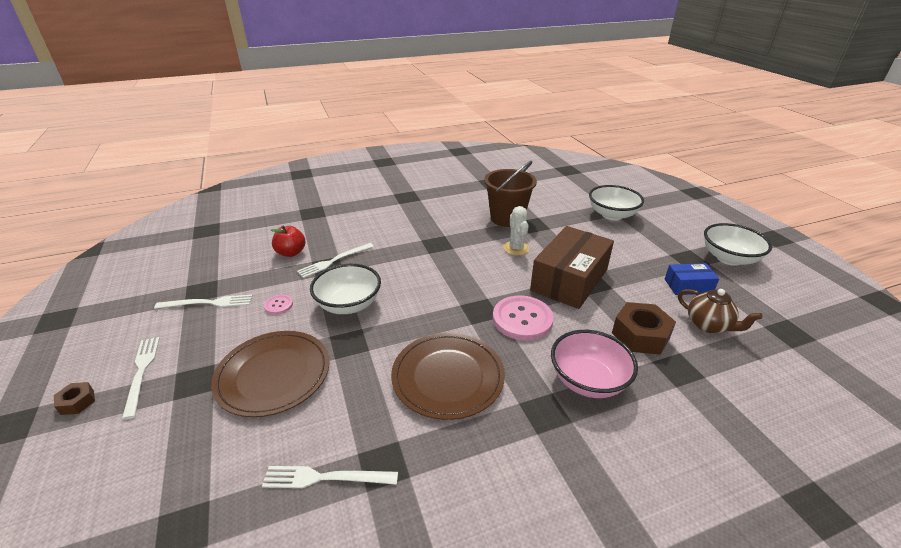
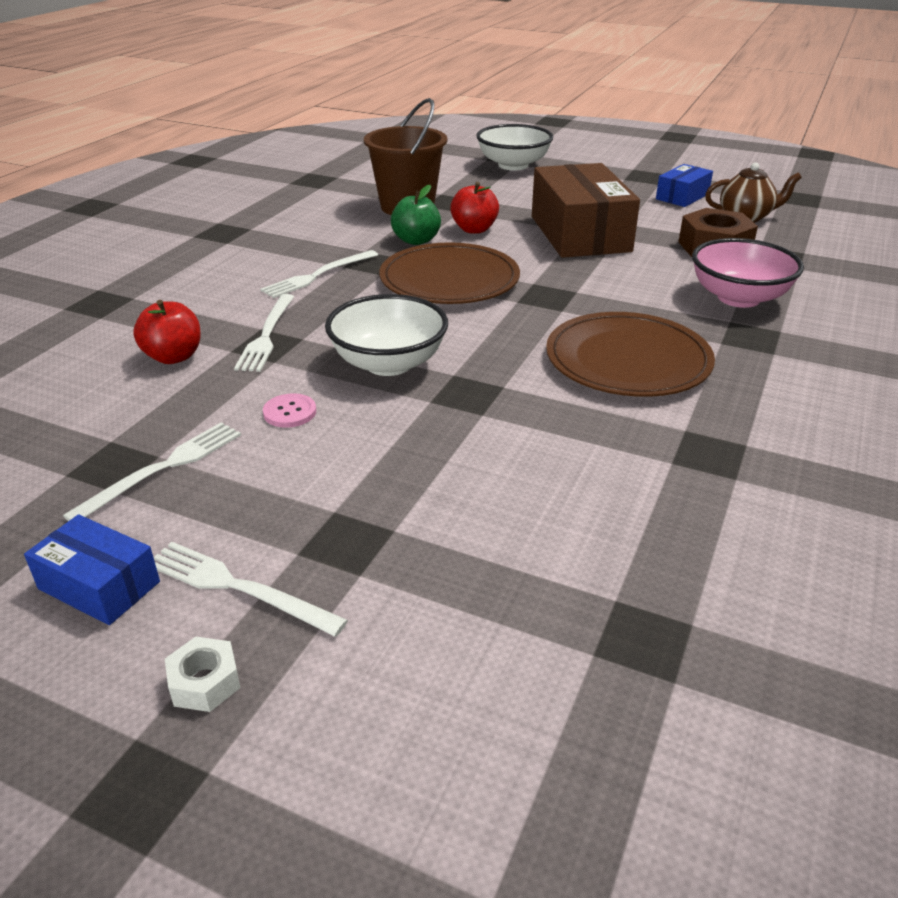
camera: 45 degrees left, 0 degrees up
brown nut [54,382,95,415] -> white nut [165,637,241,712]
brown plate [211,331,330,417] -> brown plate moved to [379,242,520,304]
white fork [262,466,398,488] -> white fork moved to [260,250,378,298]
pink button [493,295,554,340] -> none
white cactus [503,206,529,255] -> red apple [450,182,499,234]
white bowl [704,223,772,266] -> none
none -> blue box [24,514,160,625]
none -> green apple [391,185,441,245]

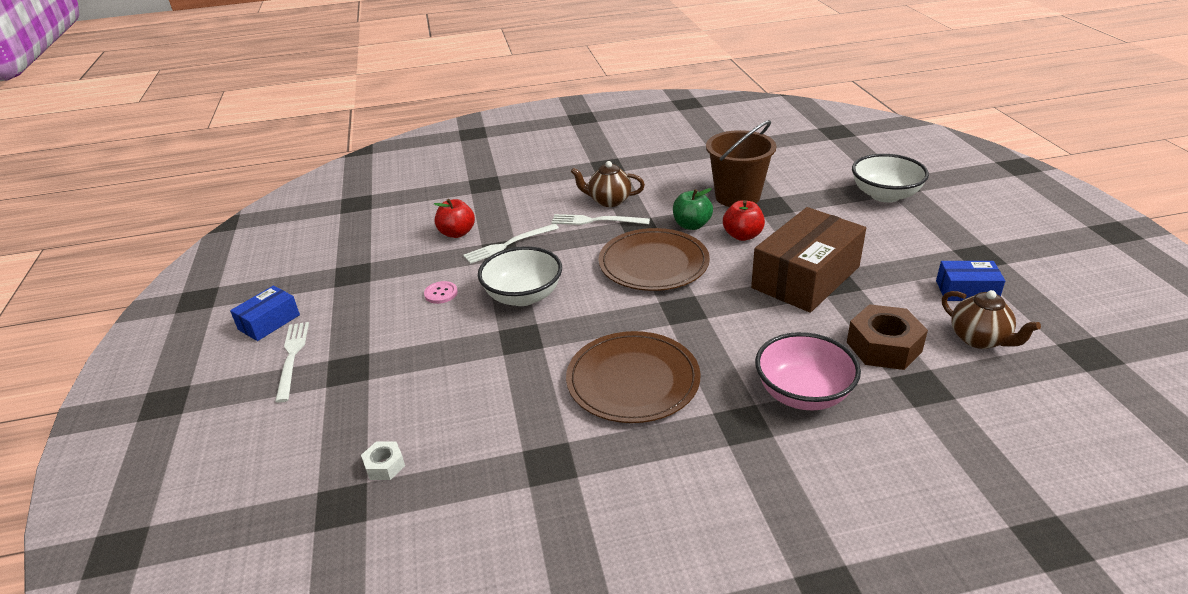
camera: 55 degrees right, 0 degrees up
blue box [24,514,160,625] -> blue box turned 45 degrees clockwise [230,286,300,341]
white fork [63,422,241,521] -> none
white nut [165,637,241,712] -> white nut moved to [361,441,405,480]
none -> brown teapot [571,161,645,207]

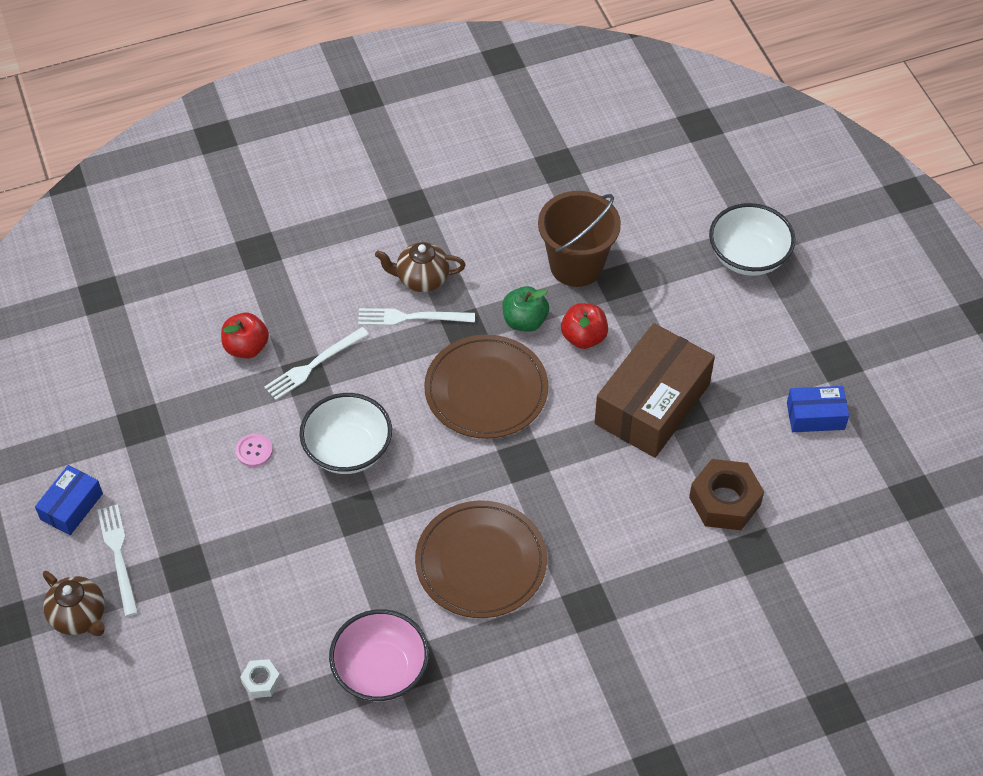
camera: 10 degrees left, 20 degrees up
pink bowl [755,332,861,410] -> pink bowl moved to [329,609,429,702]
brown teapot [942,290,1041,349] -> brown teapot moved to [43,571,105,636]

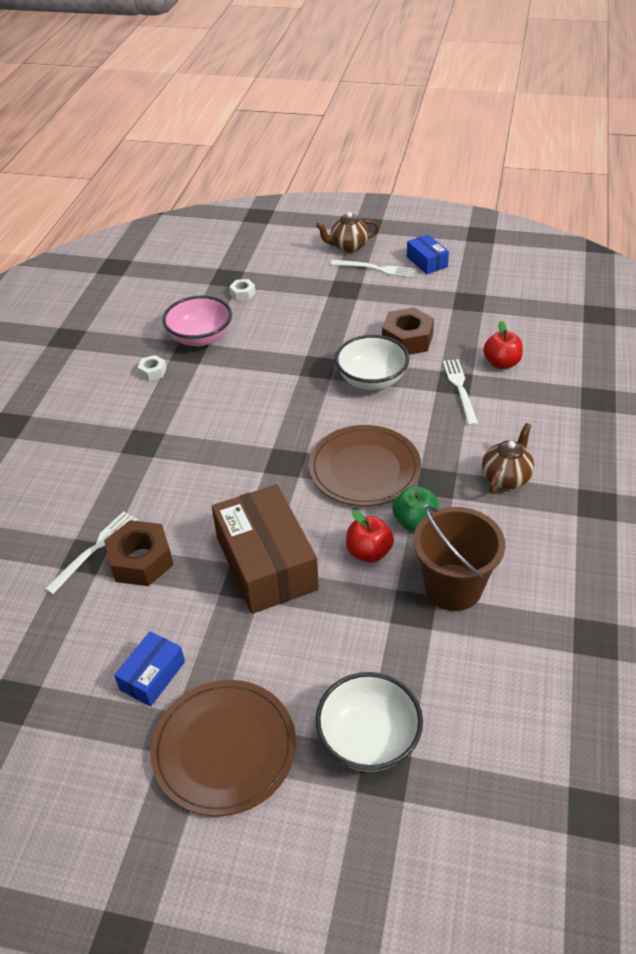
camera: 125 degrees right, 10 degrees down
pink button [235,434,273,467] -> brown nut [382,307,434,355]
white fork [358,308,475,326] -> white fork moved to [45,511,138,594]
brown plate [415,501,547,618] -> brown plate moved to [150,680,296,816]
none -> white nut [138,355,167,381]

